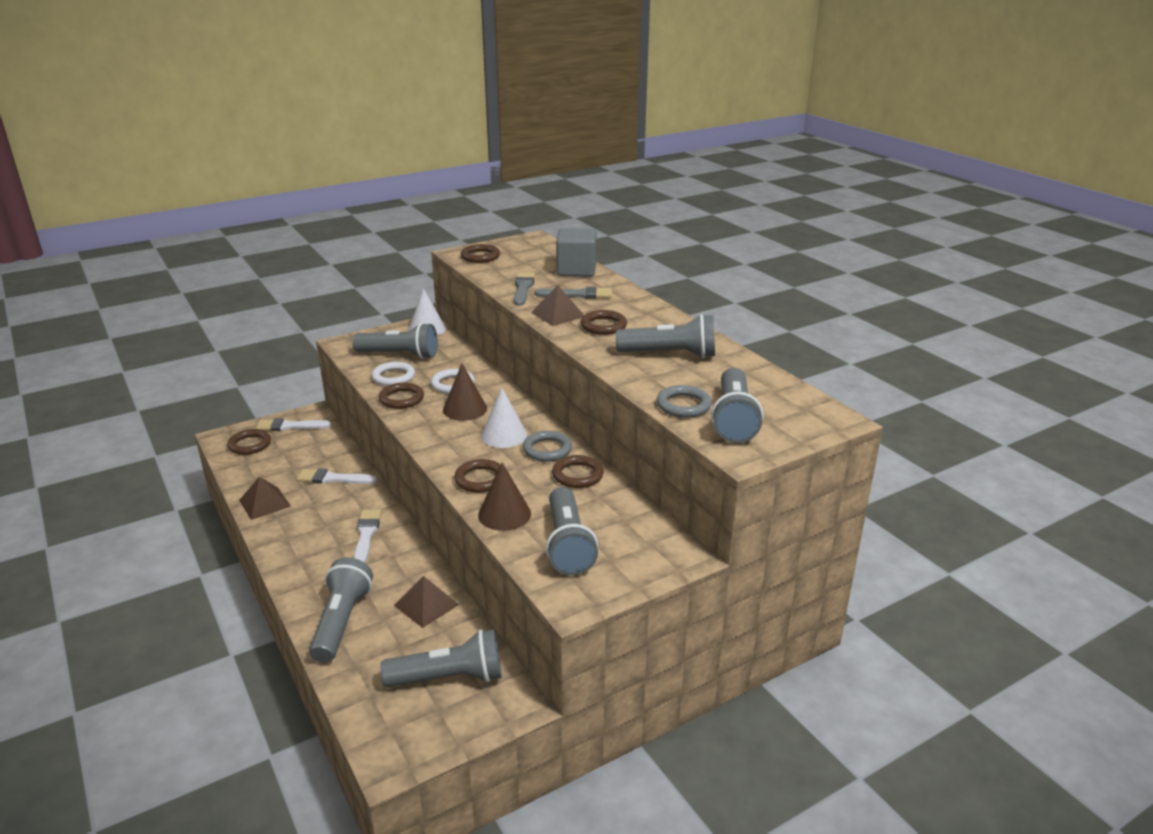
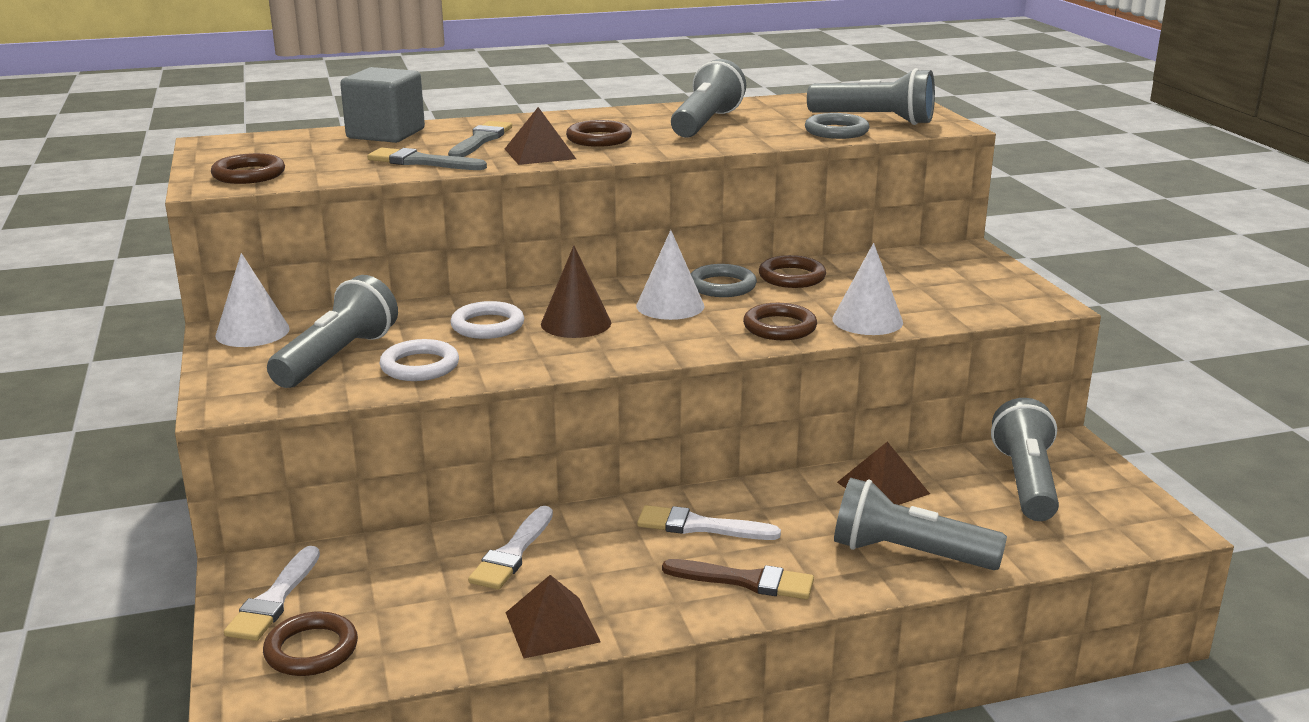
camera: 75 degrees left, 5 degrees down
brown ring [379,383,424,409] -> none
brown cone [478,462,531,531] -> white cone [832,243,903,335]
grey flashlight [546,487,598,575] -> none
none -> brown brush [662,559,814,599]

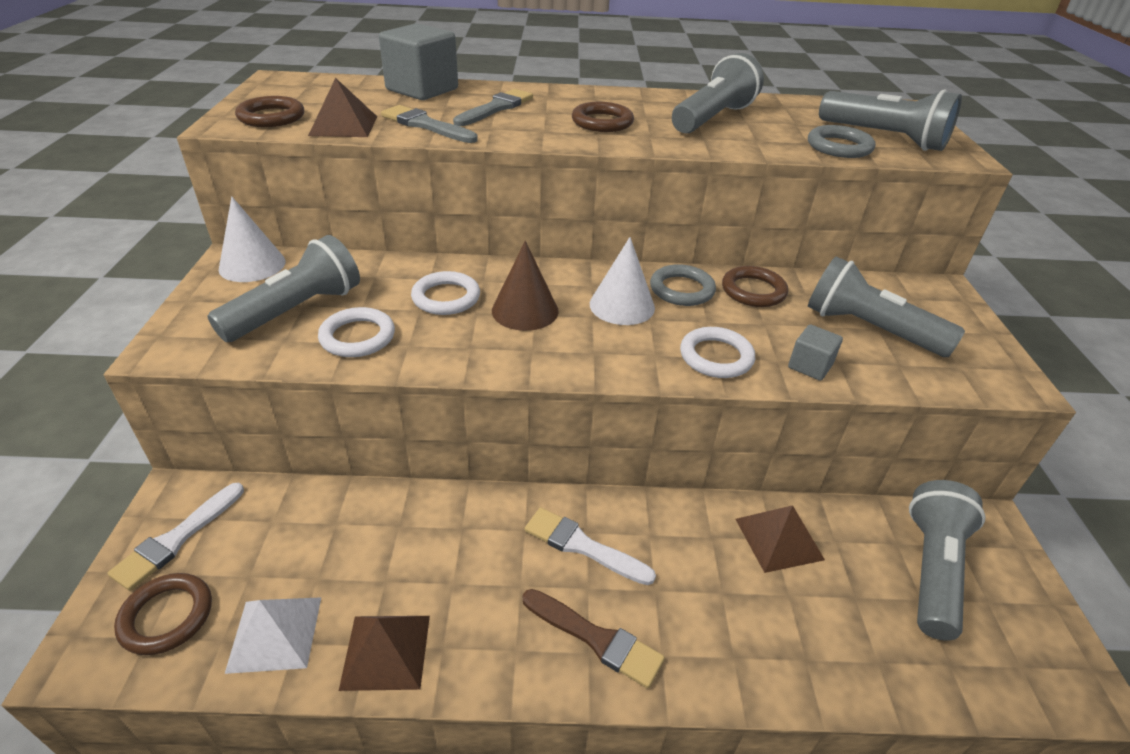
camera: 15 degrees right, 15 degrees up
white brush [468,506,553,590] -> none
brown pyramid [505,107,576,165] -> brown pyramid moved to [308,78,377,137]
brown ring [743,303,817,340] -> white ring [680,327,755,378]
white cone [832,243,903,335] -> grey cube [788,325,843,381]
grey flashlight [834,478,1007,570] -> grey flashlight moved to [808,257,965,357]
none -> white pyramid [225,597,321,674]

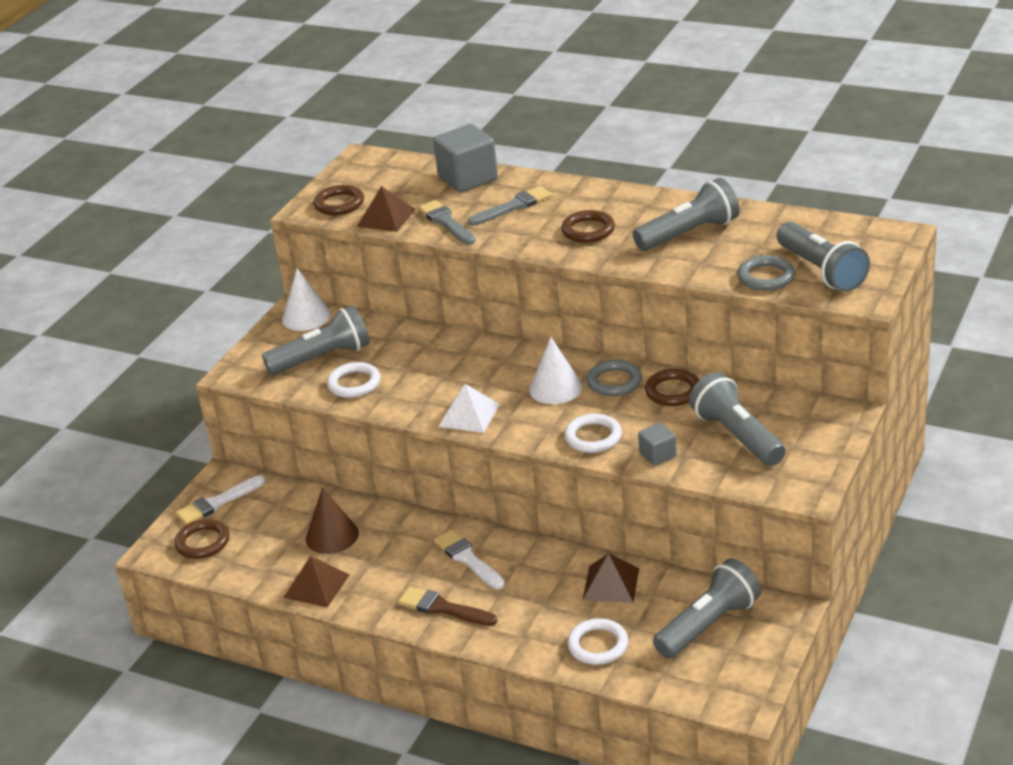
camera: 30 degrees right, 5 degrees down
white pyramid [225,597,321,674] -> white pyramid moved to [438,384,500,433]
white ring [411,271,480,315] -> white ring moved to [567,618,628,665]
brown cone [492,241,559,331] -> brown cone moved to [306,487,359,554]
brown brush [523,589,665,688] -> brown brush turned 150 degrees clockwise [398,587,497,626]

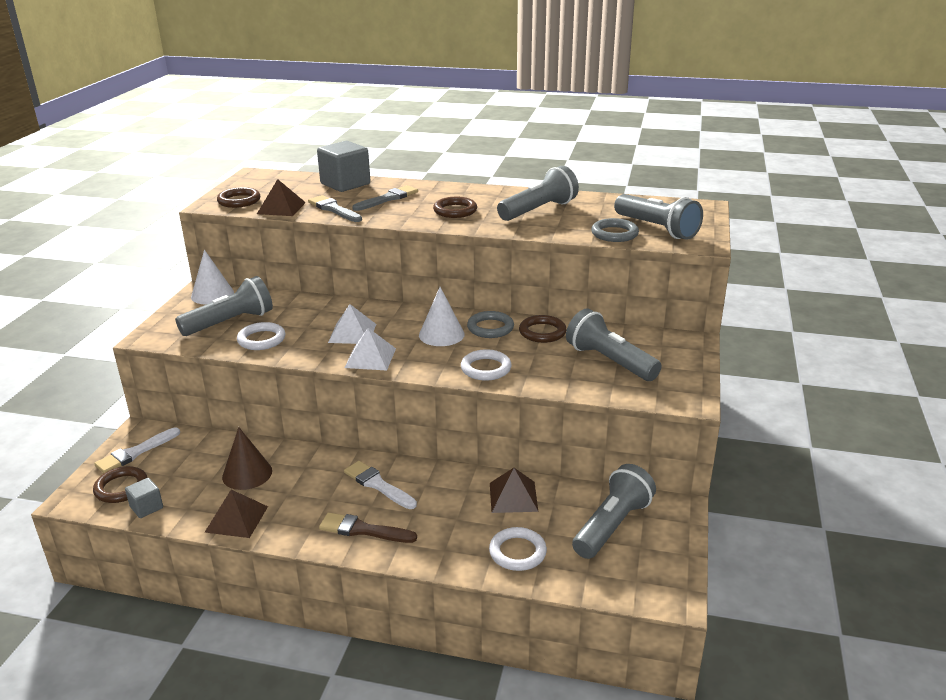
camera: 15 degrees left, 5 degrees down
grey cube [638,423,677,466] -> grey cube moved to [125,478,163,518]
none -> white pyramid [328,304,376,344]

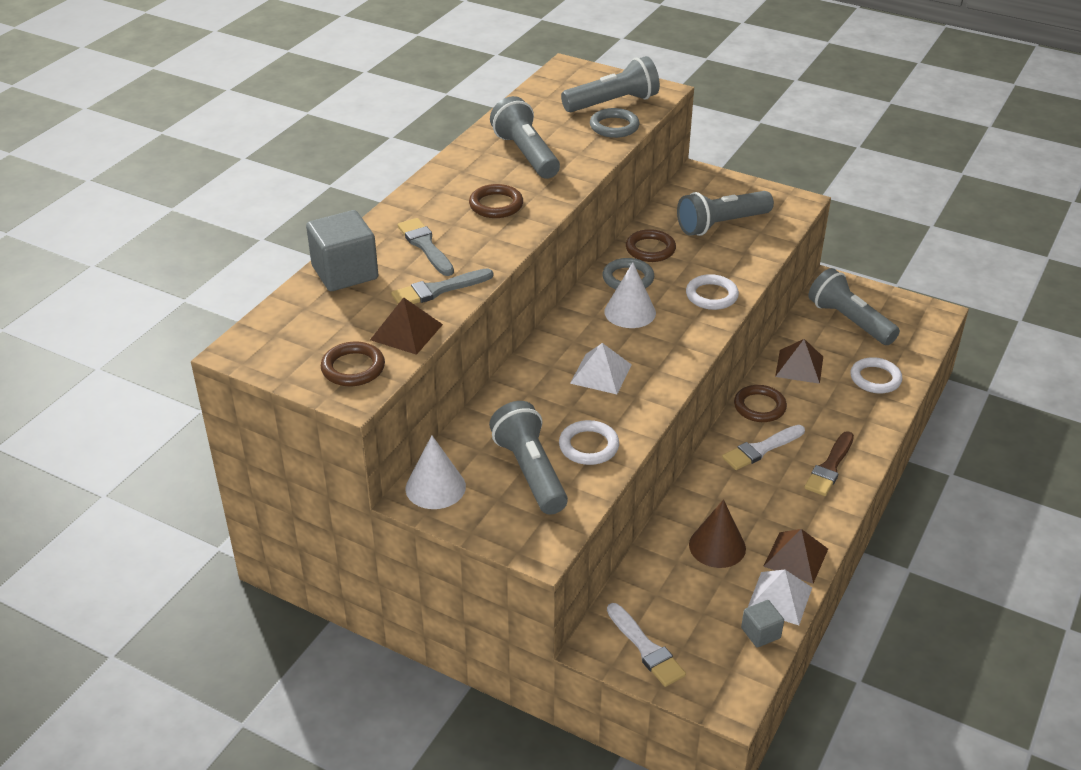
camera: 75 degrees left, 10 degrees up
brown ring [93,466,148,503] -> brown ring moved to [734,385,787,422]
white pyramid [344,328,396,371] -> white pyramid moved to [747,570,812,625]

